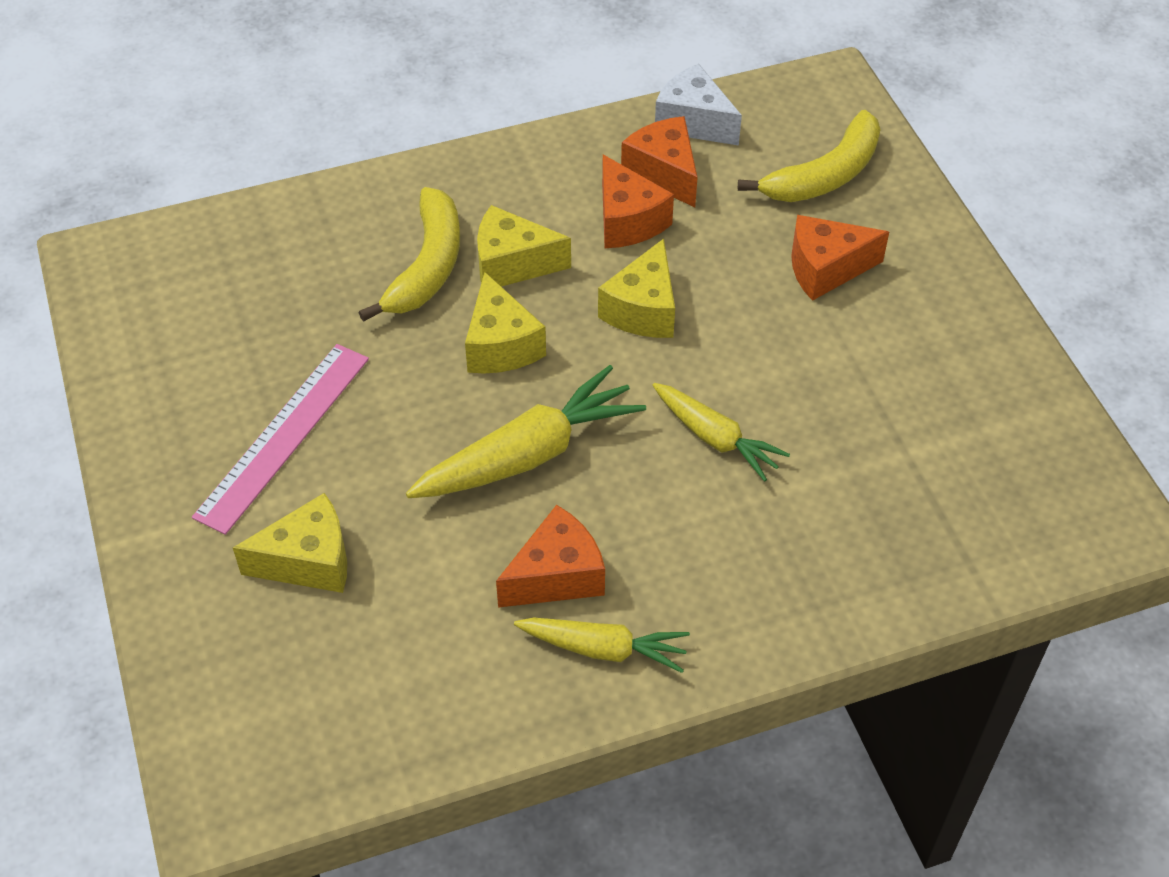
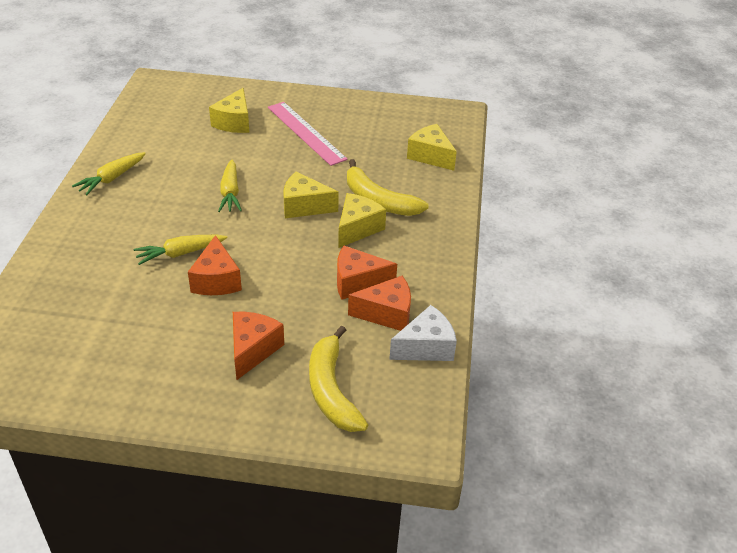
camera: 115 degrees right, 10 degrees down
yellow carrot [406,365,646,498] -> yellow carrot [218,160,242,212], size x0.63
orange cheese [496,505,605,608] -> orange cheese moved to [188,235,242,295]
yellow cheese [598,239,675,338] -> yellow cheese moved to [407,124,457,171]

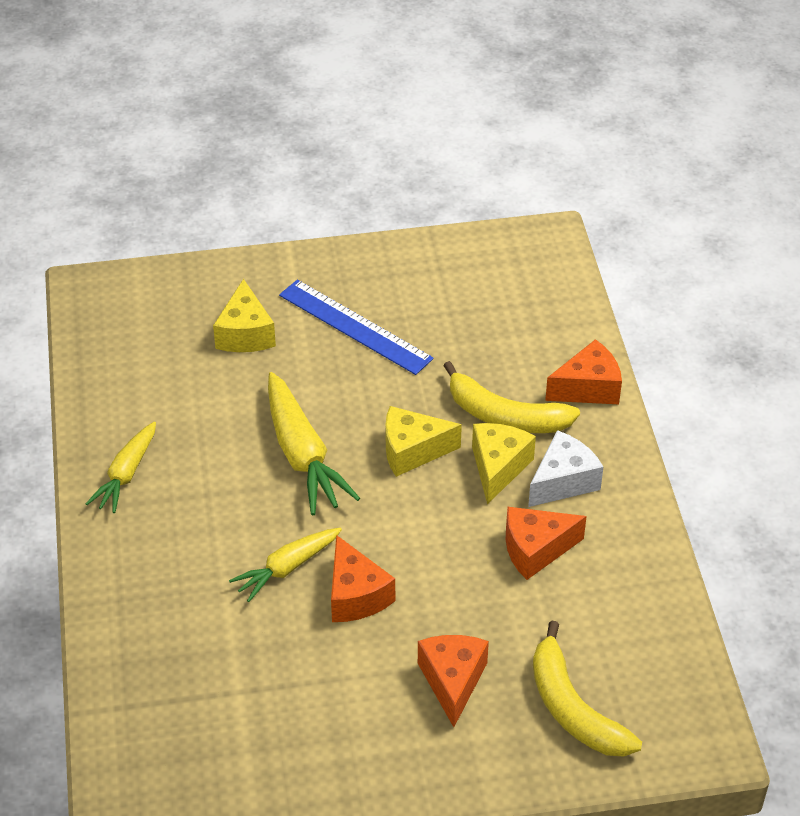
camera: 15 degrees left, 5 degrees up
yellow carrot [218,160,242,212] -> yellow carrot [268,372,360,515], size x1.59
pink ruler [268,102,348,166] -> blue ruler [279,280,434,375]
orange cheese [348,276,411,331] -> orange cheese moved to [545,339,622,404]
white cheese [389,305,457,361] -> white cheese moved to [528,430,603,507]
yellow cheese [407,124,457,171] -> none

